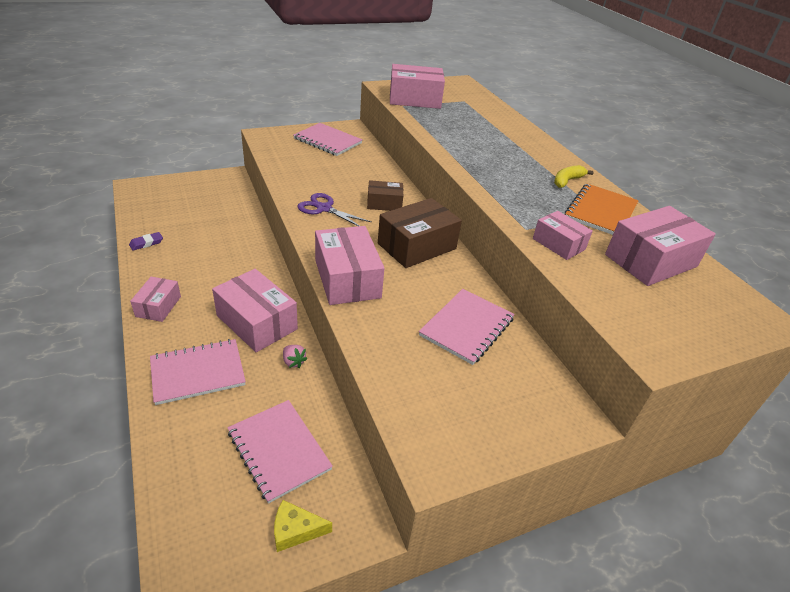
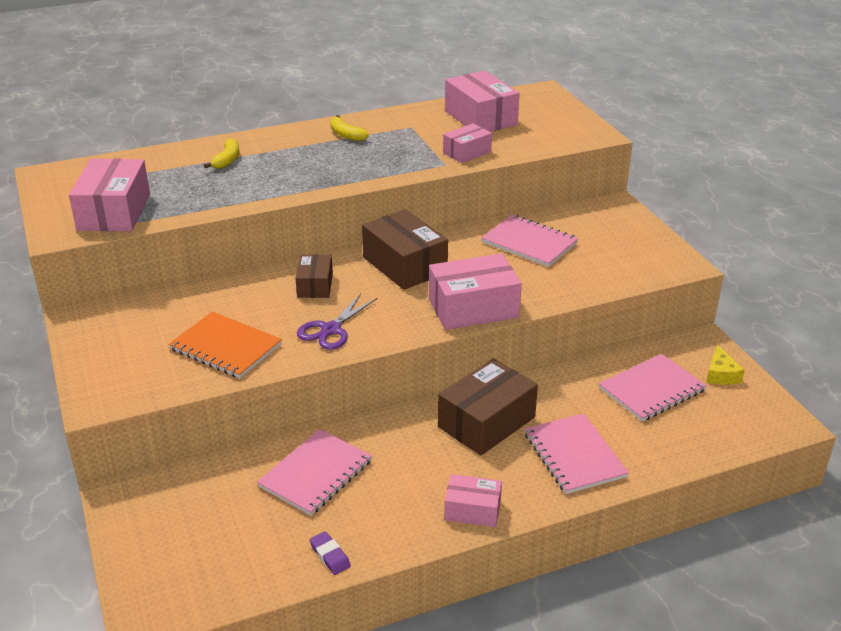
camera: 85 degrees left, 5 degrees down
pink box [212,269,298,352] -> brown box [438,358,538,455]
pink strawberry [283,345,308,368] -> none
pink notebook [293,123,363,156] -> pink notebook moved to [257,429,372,516]
orange notebook [565,184,639,235] -> orange notebook moved to [169,312,282,378]
none -> yellow banana [204,138,239,169]

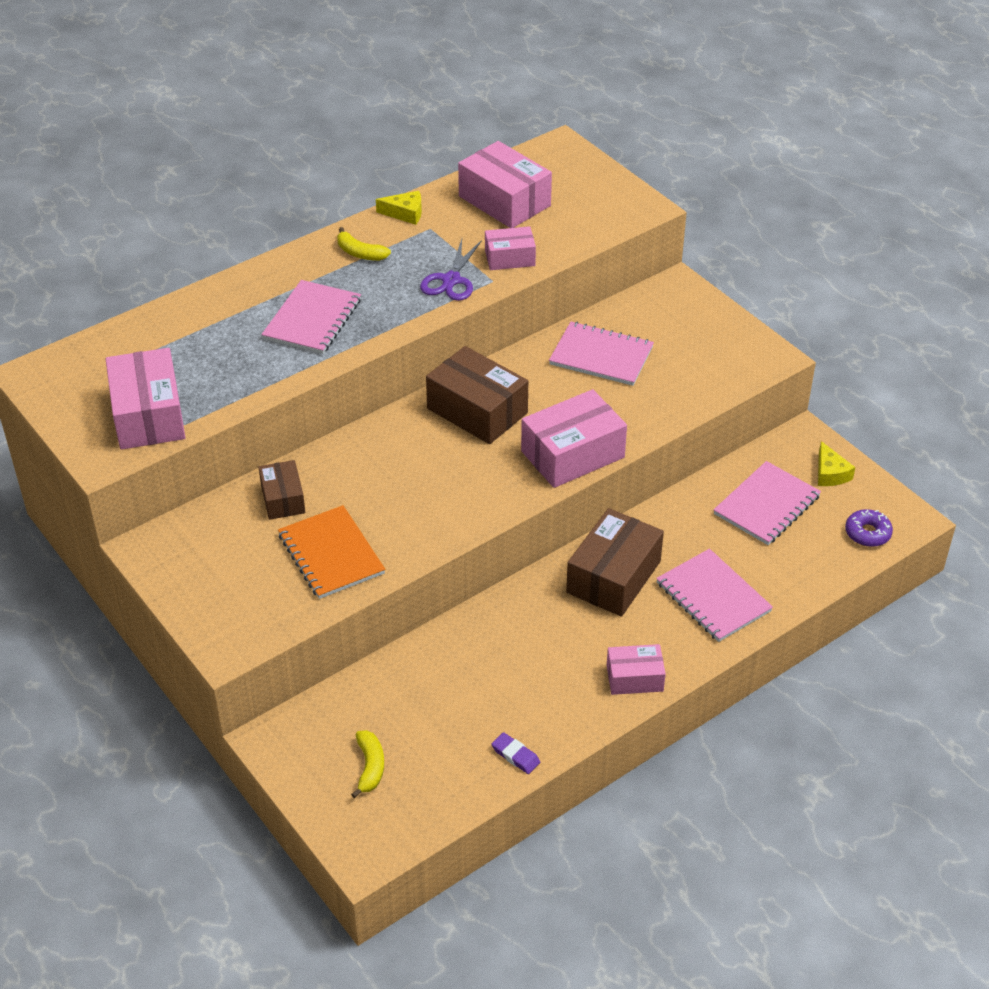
camera: 15 degrees left, 10 degrees up
orange notebook [169,312,282,378] -> orange notebook turned 45 degrees clockwise [278,505,385,599]
yellow banana [204,138,239,169] -> yellow banana moved to [351,730,384,799]
pink notebook [257,429,372,516] -> pink notebook moved to [261,280,361,354]
brown box [295,254,333,298] -> brown box moved to [259,460,305,520]
purple scissors [297,293,377,350] -> purple scissors moved to [420,239,482,301]
pink box [443,123,492,163] -> pink box turned 45 degrees clockwise [485,226,536,270]
none -> yellow cheese [376,191,422,225]
none -> purple donut [845,509,893,547]

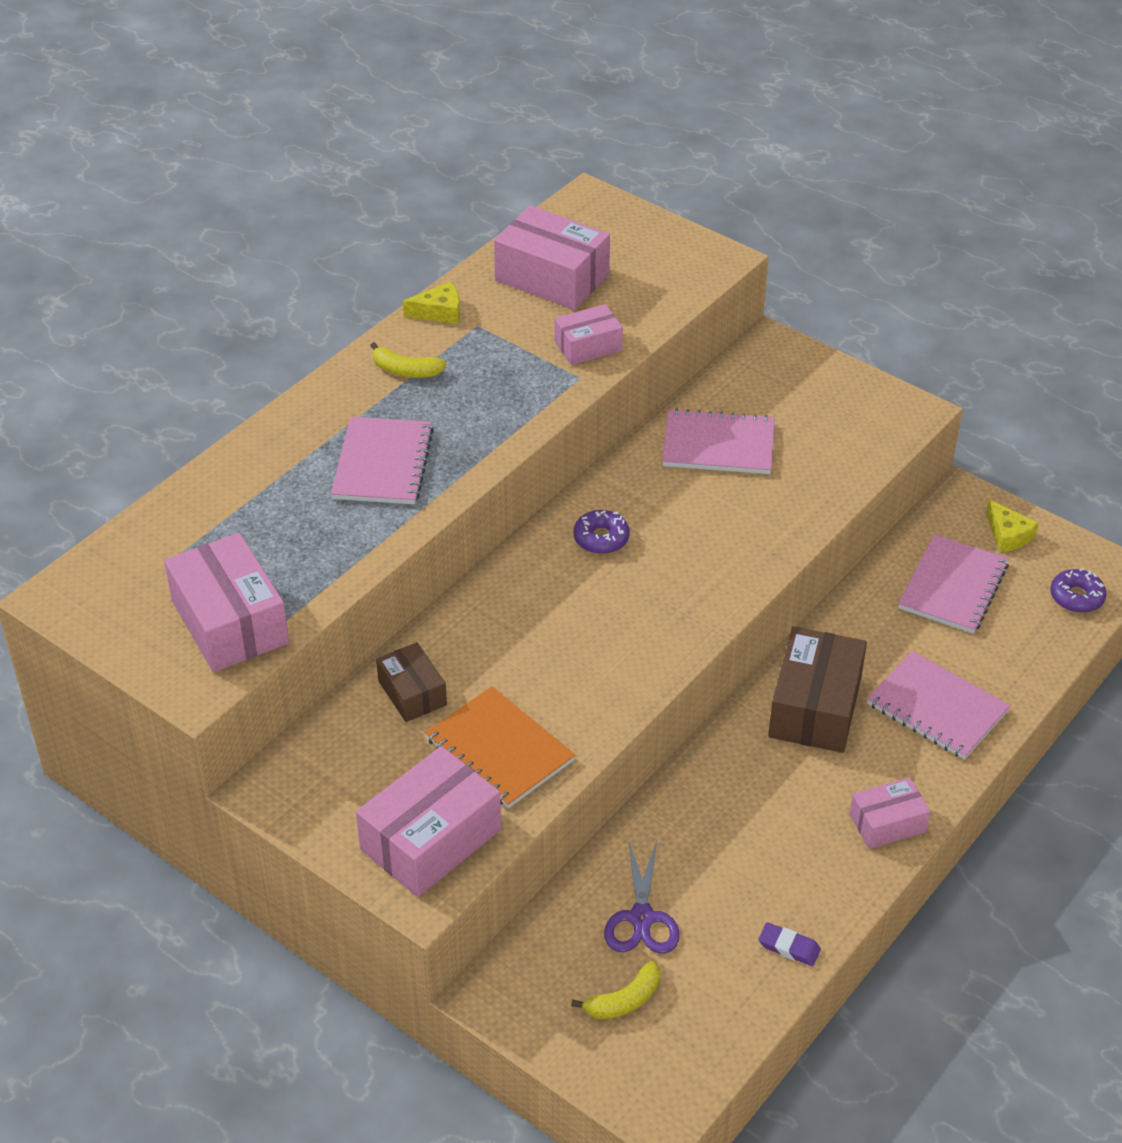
camera: 15 degrees left, 0 degrees up
yellow banana [351,730,384,799] -> yellow banana turned 75 degrees clockwise [571,961,660,1019]
purple scissors [420,239,482,301] -> purple scissors moved to [604,839,680,954]
brown box [426,346,528,444] -> purple donut [573,510,630,554]
pink box [521,389,627,488] -> pink box moved to [356,746,501,897]

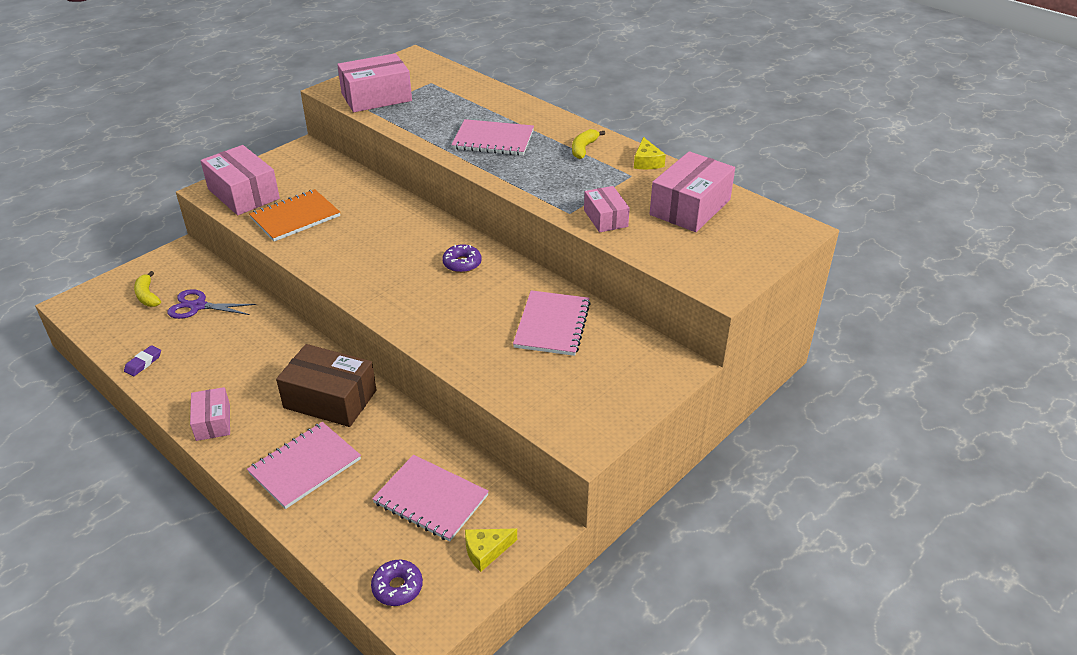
camera: 95 degrees right, 5 degrees down
brown box [376,642,447,722] -> none

